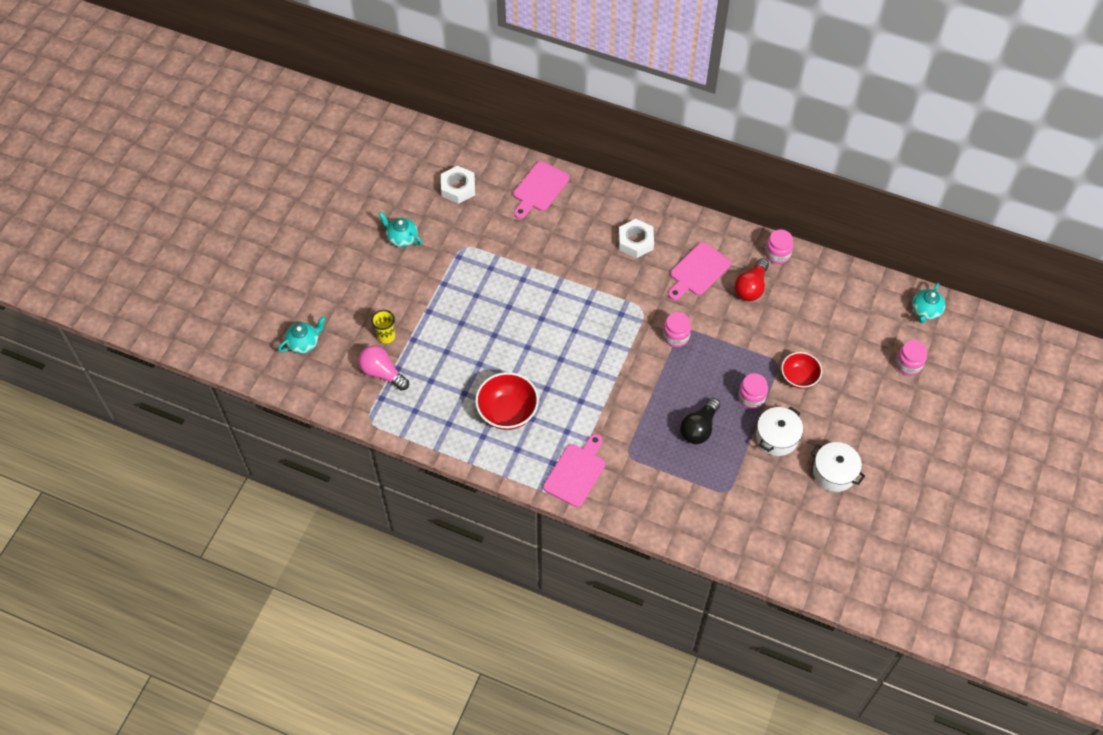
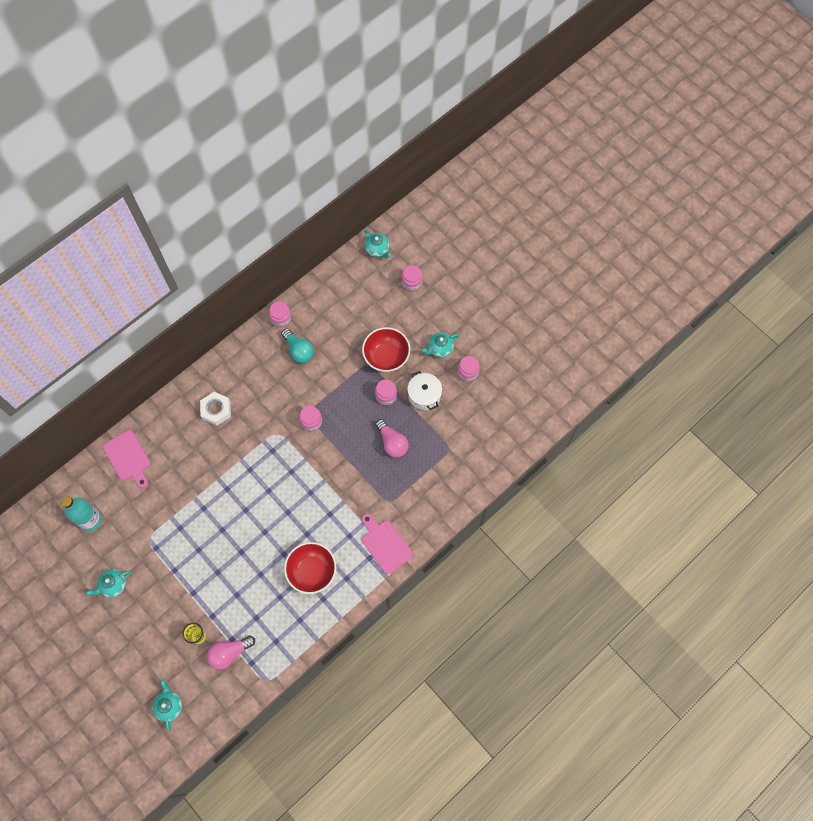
camera: 65 degrees left, 10 degrees up
white nut [441,166,475,204] -> turquoise bottle [61,496,102,531]
pink cutting board [668,242,731,300] -> none
black light bulb [680,398,720,444] -> pink light bulb [375,419,409,458]
red light bulb [735,258,769,301] -> turquoise light bulb [281,329,314,363]
red bowl [781,352,822,389] -> red bowl [362,327,410,372], size x1.53
white pot [811,442,865,492] -> pink jar [458,356,480,382]
none -> turquoise teapot [421,332,459,357]

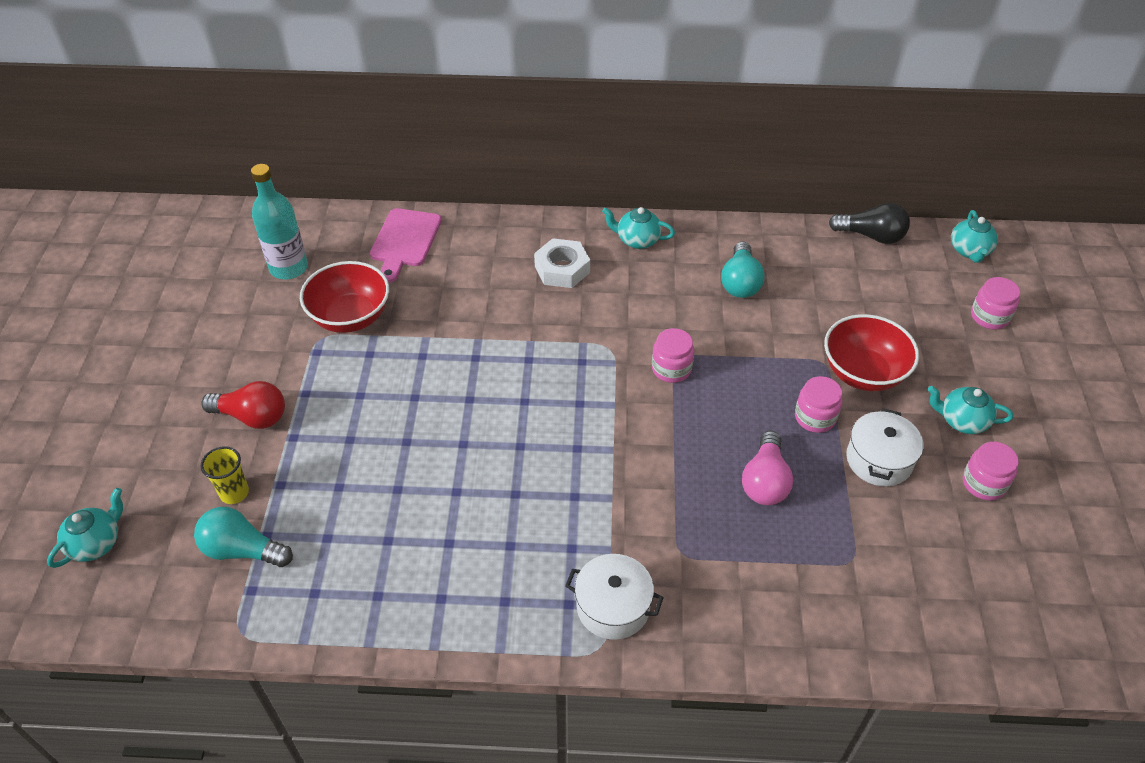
camera: 45 degrees right, 20 degrees down
turquoise teapot [86,569,132,597] -> turquoise teapot moved to [602,207,675,249]
pink light bulb [207,635,255,670] -> turquoise light bulb [194,507,293,567]
pink jar [269,301,292,328] -> none
red bowl [284,542,336,594] -> red bowl moved to [300,261,389,333]
pink cutting board [362,514,413,574] -> white pot [565,554,664,640]
none -> red light bulb [201,381,285,429]
none -> black light bulb [829,203,910,244]

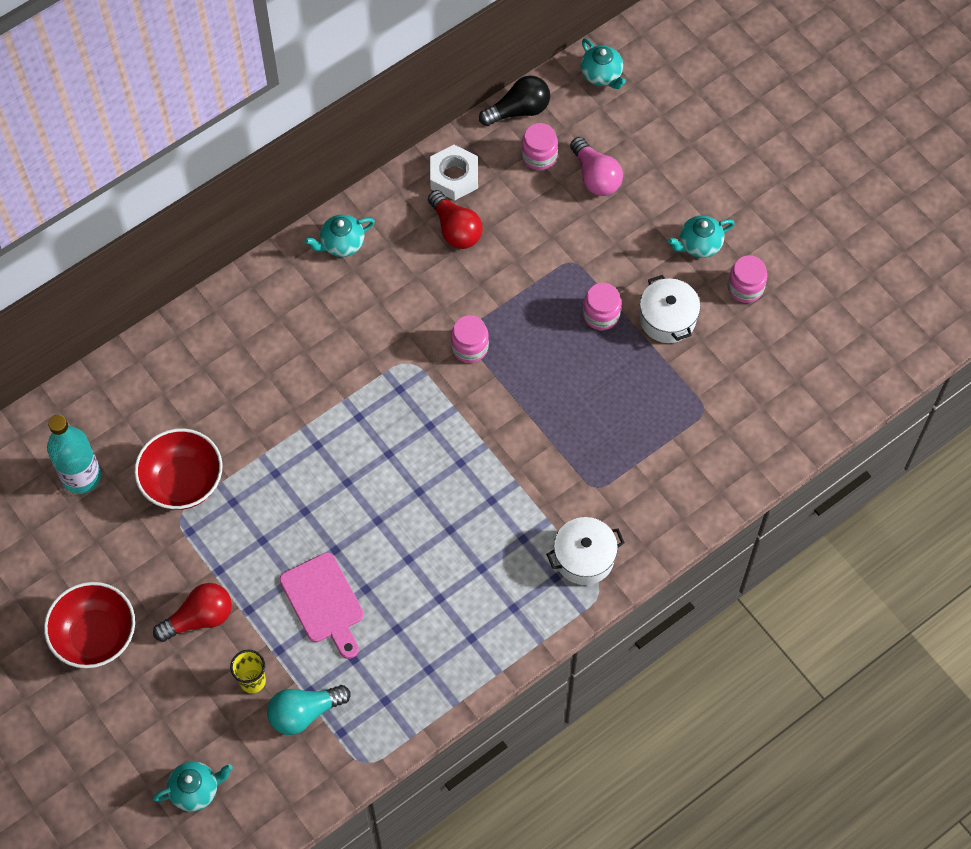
camera: 40 degrees left, 15 degrees up
turquoise teapot [47,488,123,568] -> turquoise teapot turned 75 degrees clockwise [153,761,233,812]
pink cutting board [370,208,442,283] -> pink cutting board moved to [279,552,364,659]
white nut [534,238,590,288] -> white nut moved to [430,145,478,201]
turquoise light bulb [721,241,764,298] -> red light bulb [428,190,483,249]
pink light bulb [742,431,793,505] -> pink light bulb moved to [570,137,623,196]
red bowl [824,314,919,391] -> red bowl moved to [44,582,135,668]
pink jar [971,277,1020,330] -> pink jar moved to [521,123,558,170]

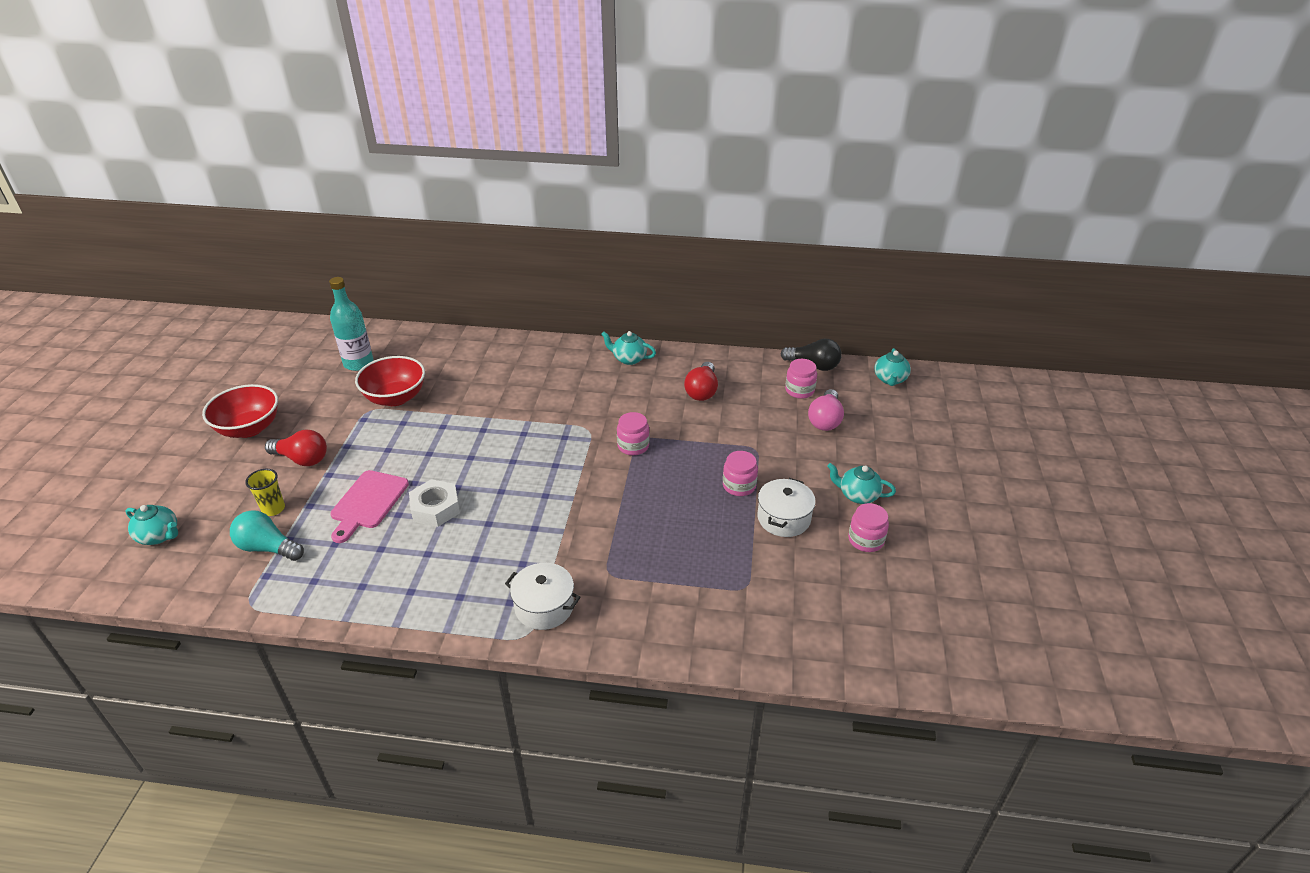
camera: 45 degrees right, 25 degrees down
white nut [430,145,478,201] -> white nut moved to [409,479,460,527]

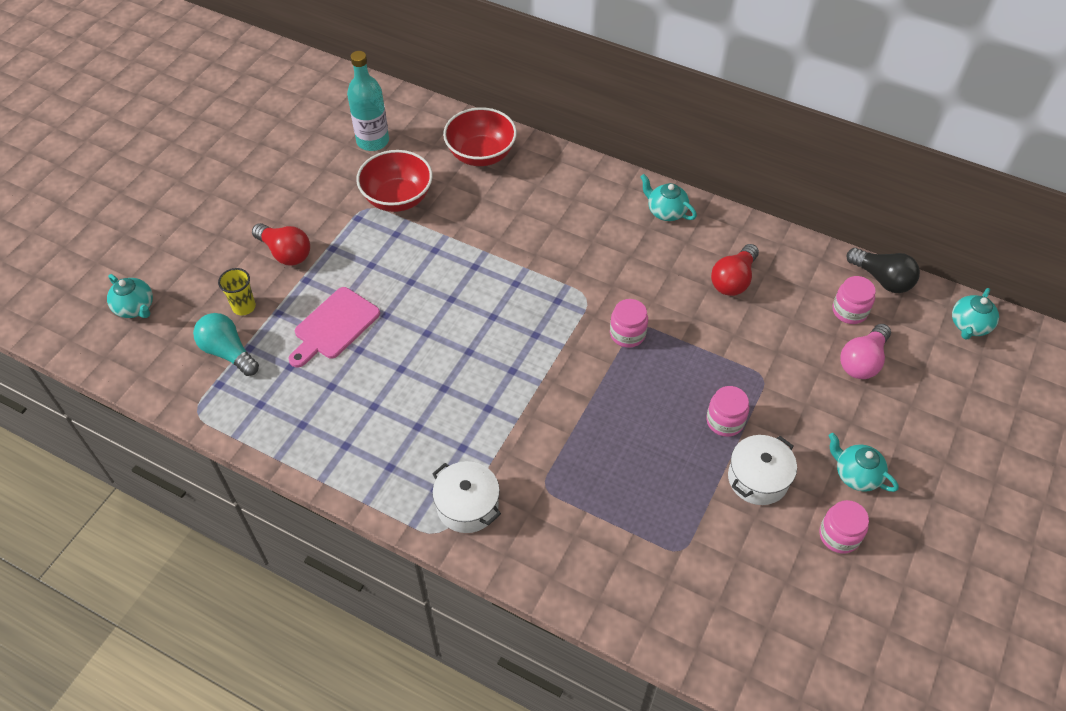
camera: 20 degrees right, 15 degrees up
red bowl [202,384,278,438] -> red bowl moved to [443,107,517,166]
white nut [409,479,460,527] -> none

